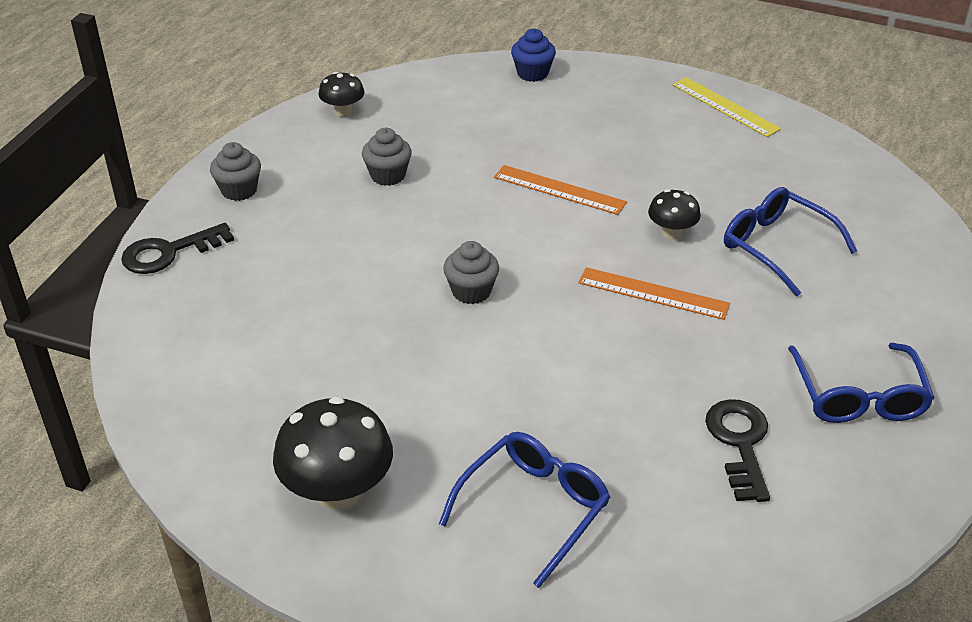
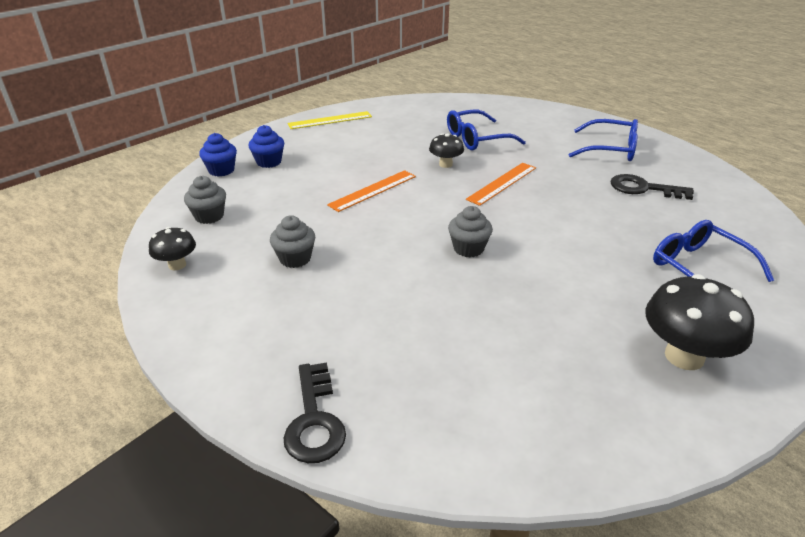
camera: 70 degrees left, 5 degrees down
grey cupcake [210,142,261,201] -> grey cupcake moved to [184,176,226,224]
none -> blue cupcake [248,125,284,168]

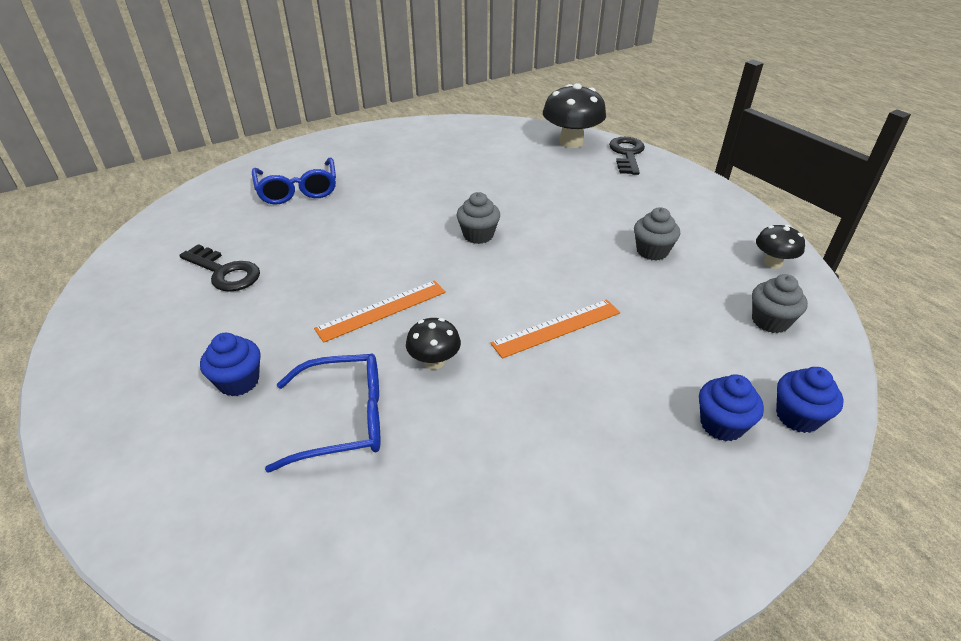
camera: 165 degrees left, 5 degrees up
yellow ruler [288,111,372,129] -> none
blue glasses [569,119,638,161] -> none
black mushroom [645,274,754,370] -> black mushroom moved to [543,83,606,148]
none -> blue cupcake [200,333,261,396]

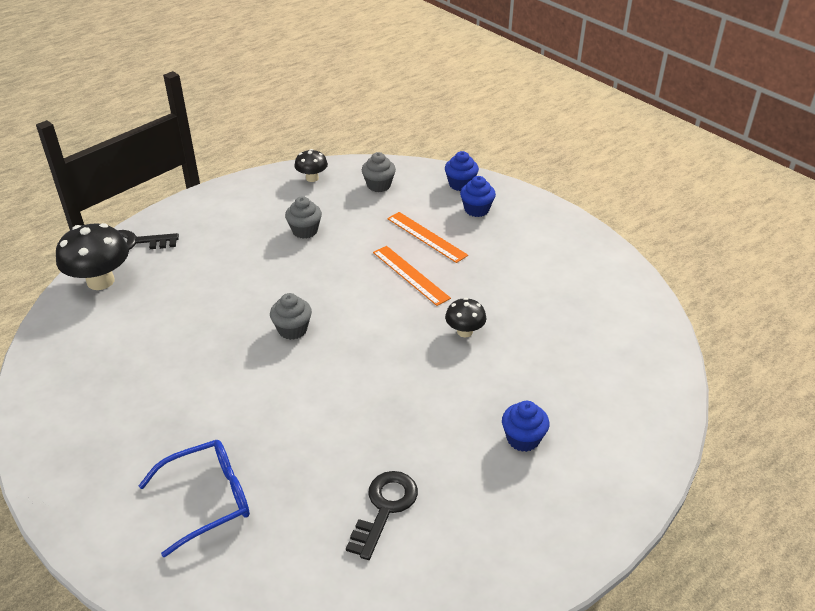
camera: 100 degrees left, 0 degrees up
blue glasses [265,354,380,473] -> none
orange ruler [314,280,446,343] -> orange ruler moved to [387,212,468,263]

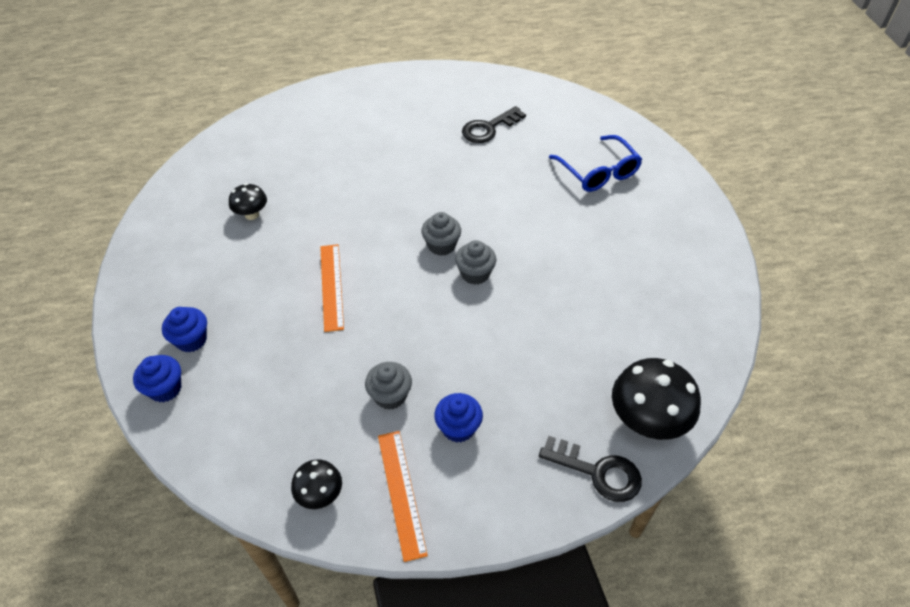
camera: 150 degrees left, 10 degrees up
blue glasses [139,440,250,557] -> blue glasses turned 120 degrees counterclockwise [549,135,642,192]
grey cupcake [362,152,396,192] -> grey cupcake moved to [422,212,461,256]
orange ruler [387,212,468,263] -> orange ruler moved to [378,431,428,562]
black mushroom [445,298,486,337] -> black mushroom moved to [229,183,267,220]
blue cupcake [502,401,550,452] -> blue cupcake moved to [434,393,483,443]

